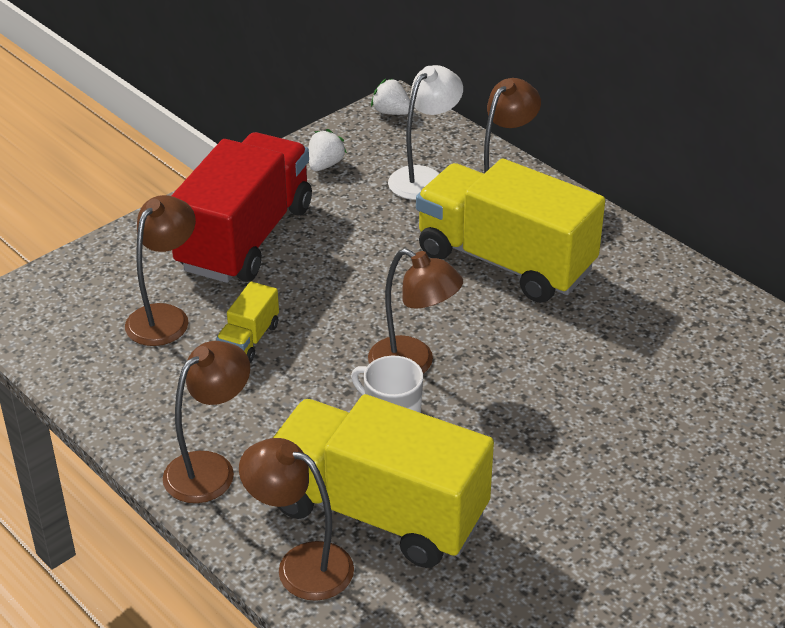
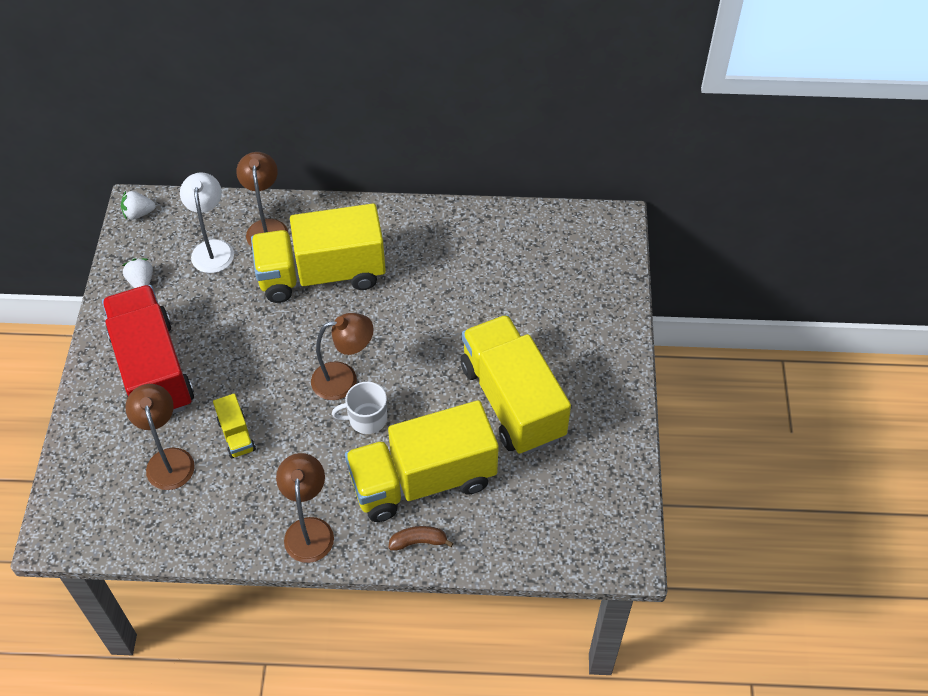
camera: 45 degrees left, 15 degrees up
brown lamp [239,438,354,601] -> brown banana [389,526,454,551]
none -> yellow truck [461,315,571,455]

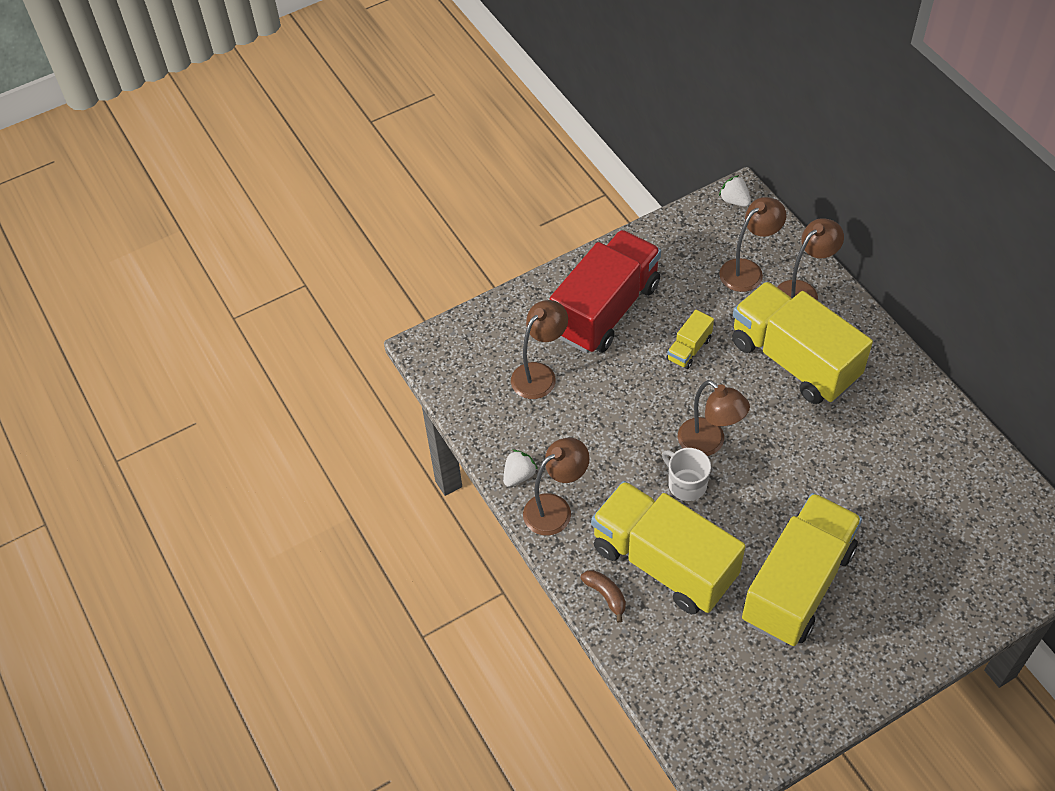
camera: 60 degrees right, 0 degrees up
white strawberry [122,258,153,288] -> white strawberry moved to [503,450,538,487]
white lamp [180,173,234,273] -> brown lamp [719,197,786,292]
yellow truck [213,394,256,458] -> yellow truck moved to [667,310,714,369]

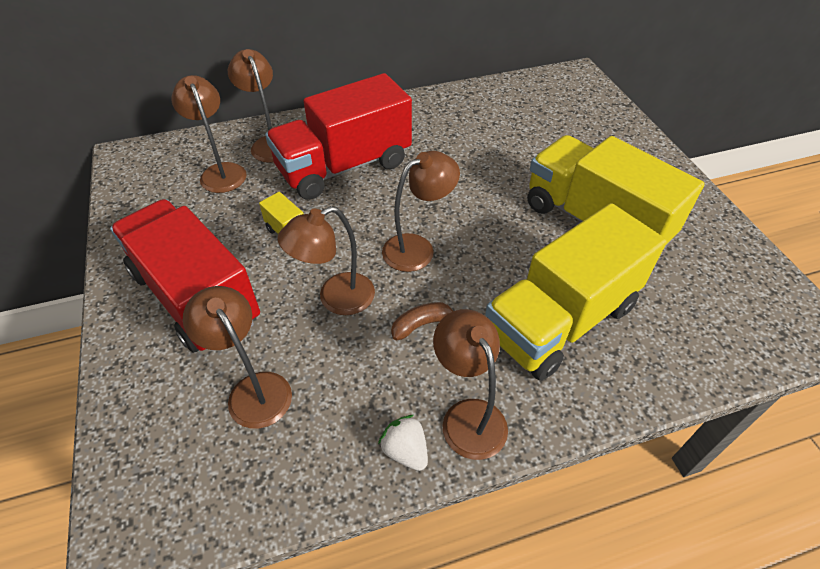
camera: 80 degrees left, 5 degrees down
brown banana [580,570,626,623] -> brown banana moved to [391,302,453,340]
white mug [662,448,711,501] -> none
white strawberry [719,175,751,207] -> none
yellow truck [732,281,873,404] -> red truck [265,73,412,200]
none -> brown lamp [278,206,375,315]

